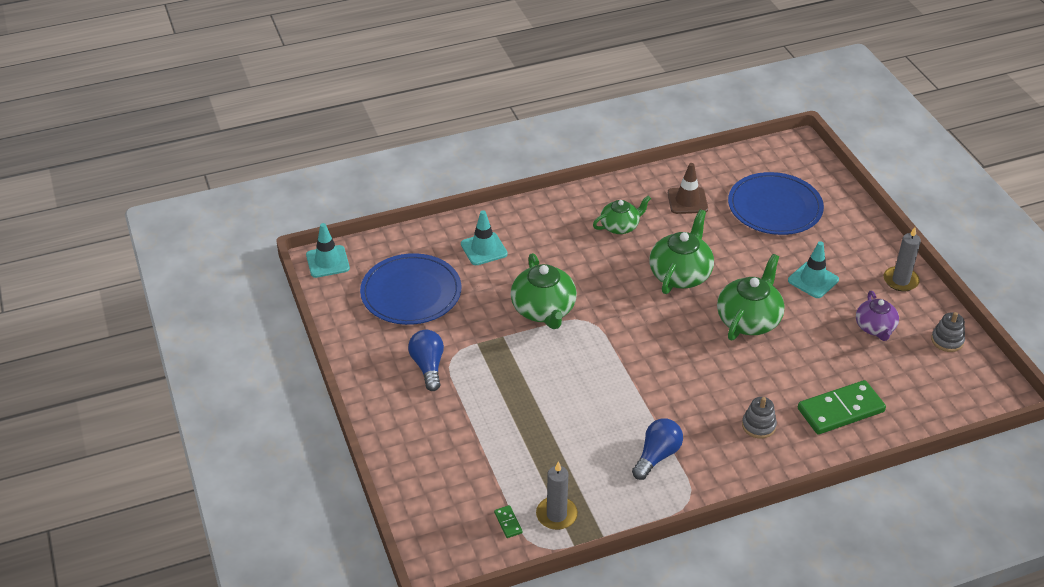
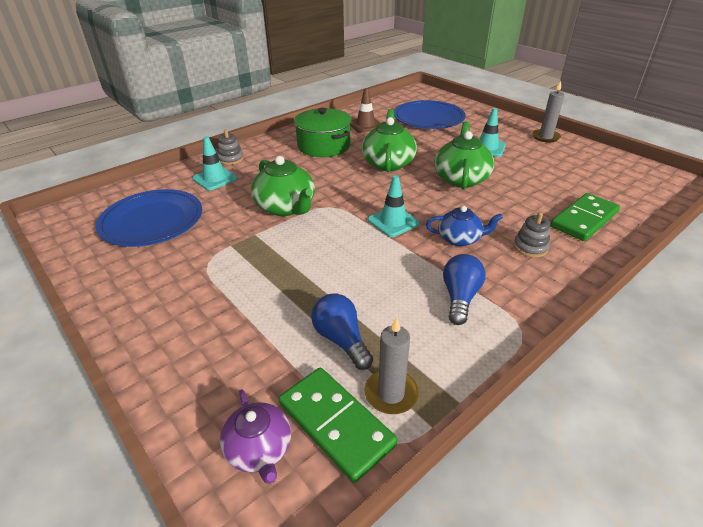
camera: 20 degrees left, 5 degrees down
turquoise traffic cone [306,223,350,278] -> turquoise traffic cone moved to [368,175,420,237]
blue light bulb [408,330,444,391] -> blue light bulb moved to [311,294,373,370]
green domino [494,505,523,538] -> green domino [279,368,397,483], size x2.45
green teapot [593,196,651,234] -> green pot [294,108,352,157]
purple teapot [856,291,899,341] -> purple teapot moved to [220,389,291,484]
grey stacking toy [931,312,965,352] -> grey stacking toy moved to [217,130,244,165]
none -> blue teapot [426,206,503,246]

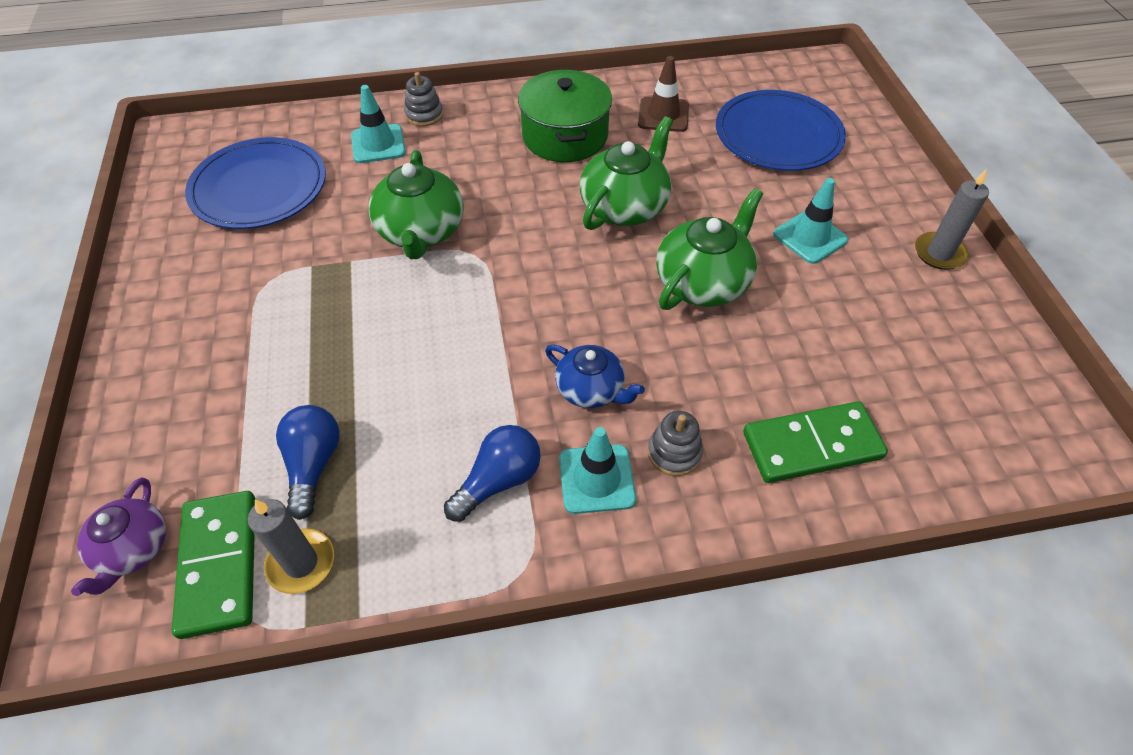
camera: 30 degrees right, 15 degrees up
turquoise traffic cone [368,175,420,237] -> turquoise traffic cone moved to [559,427,636,514]

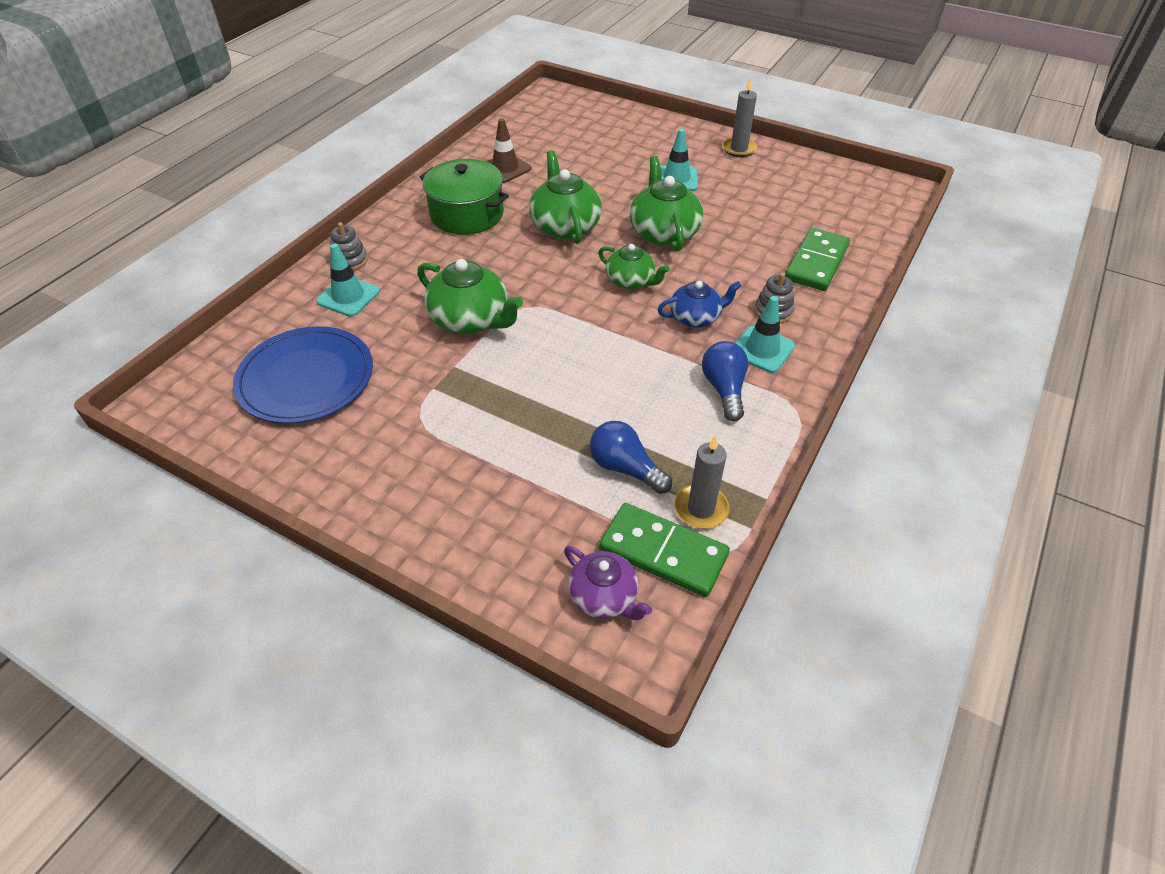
camera: 50 degrees left, 5 degrees down
blue plate [716,90,846,171] -> none
none -> green teapot [598,244,670,289]

